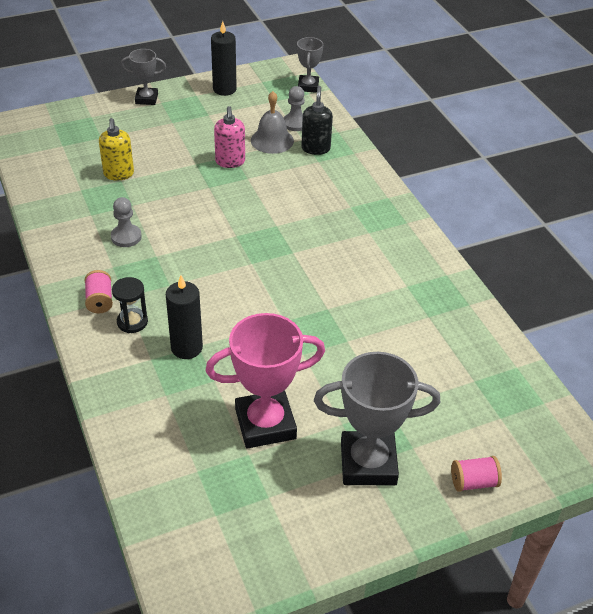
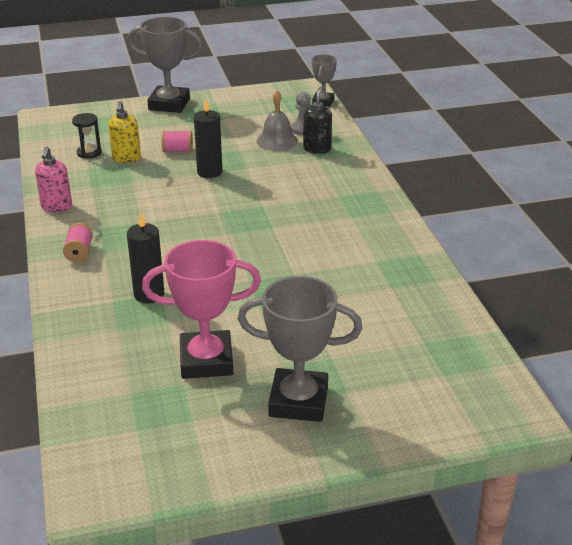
camera: 10 degrees right, 10 degrees down
grey pawn [111,197,142,247] -> none
black hourglass [112,277,148,333] -> black hourglass moved to [72,113,101,159]
grey trophy [121,49,166,105] -> grey trophy [127,17,203,113], size x1.80
black candle [211,21,237,96] -> black candle moved to [194,99,222,178]
pink soap dispenser [214,106,245,168] -> pink soap dispenser moved to [35,146,72,212]
pink spool [451,456,502,492] -> pink spool moved to [162,131,193,152]

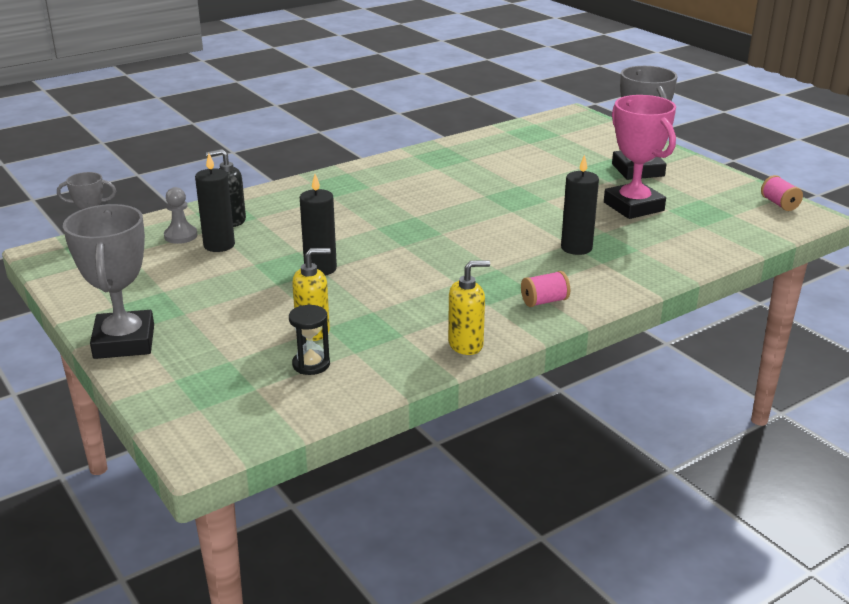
camera: 110 degrees left, 5 degrees down
pink soap dispenser [35,146,72,212] -> yellow soap dispenser [448,260,490,355]
pink spool [162,131,193,152] -> pink spool moved to [761,175,803,211]
grey bell [257,90,298,151] -> black candle [195,153,235,252]

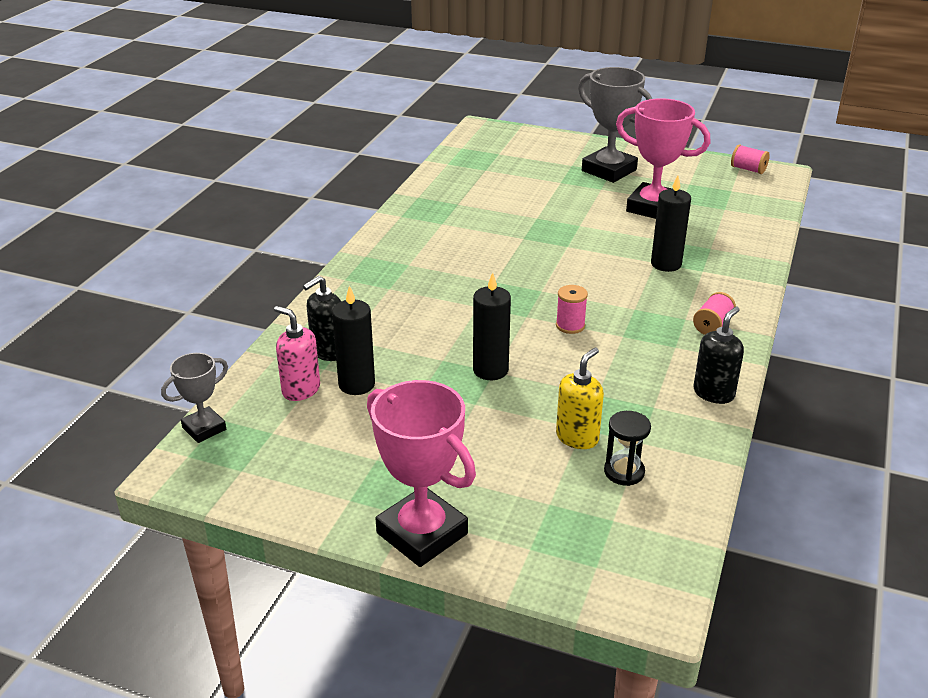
camera: 35 degrees left, 5 degrees up
grey trophy [63,204,154,359] -> pink trophy [367,380,476,567]
grey pawn [164,187,198,244] -> pink soap dispenser [274,306,320,401]
yellow soap dispenser [448,260,490,355] -> black soap dispenser [693,306,744,404]
none -> pink spool [556,285,588,334]

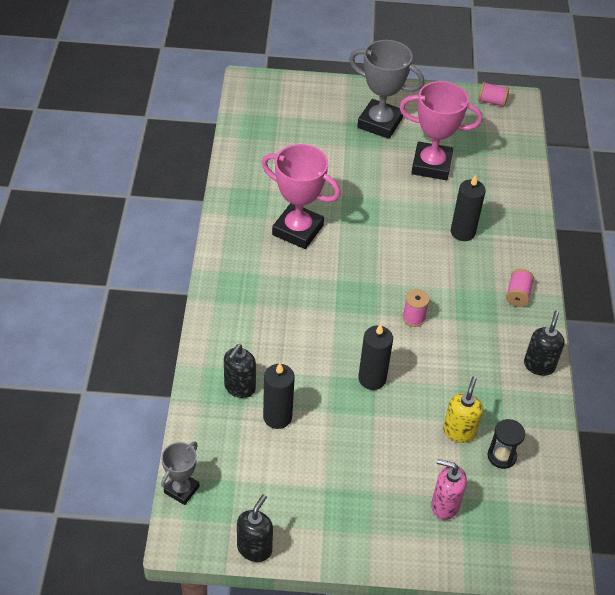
camera: 20 degrees left, 15 degrees up
pink soap dispenser [274,306,320,401] -> pink soap dispenser moved to [431,459,467,520]
pink trophy [367,380,476,567] -> pink trophy moved to [262,144,341,249]
none -> black soap dispenser [237,494,273,562]

